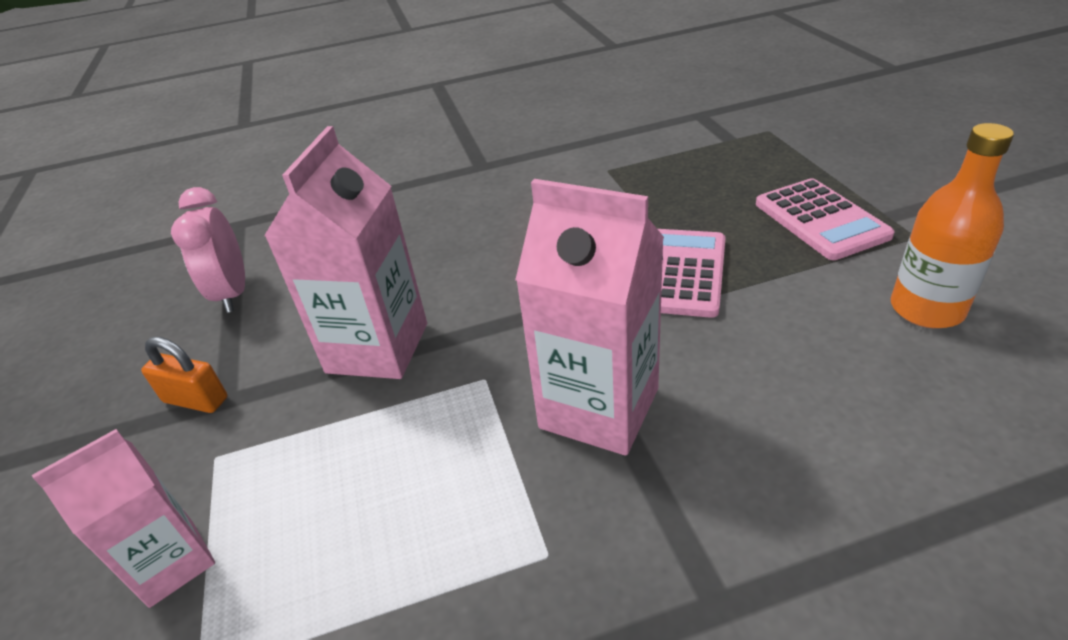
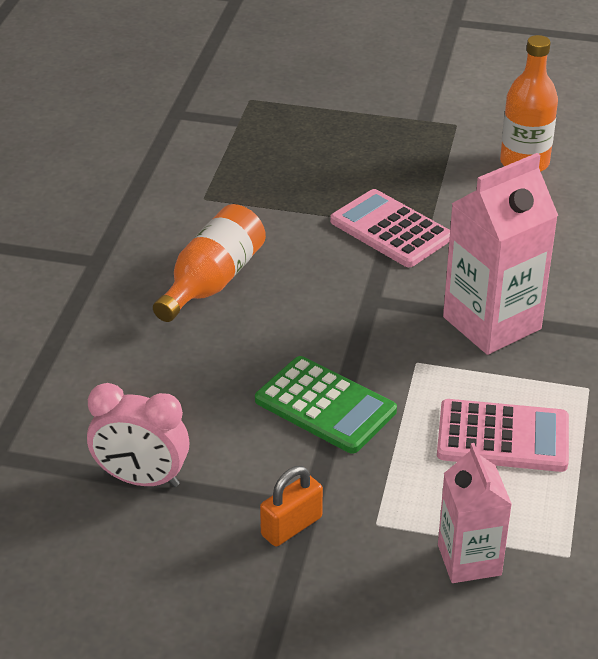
camera: 65 degrees left, 0 degrees up
pink carton [264,126,427,379] -> green calculator [255,356,397,454]
pink calculator [756,178,895,260] -> pink calculator moved to [437,399,569,472]
none -> orange bottle [153,204,266,322]

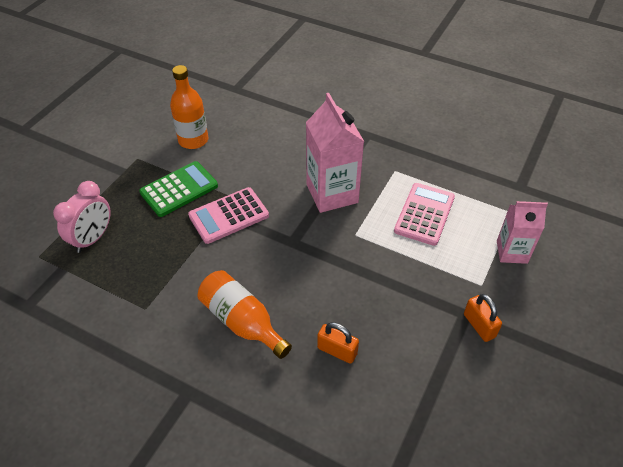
camera: 75 degrees left, 10 degrees up
pink clock [87,383,190,487] -> pink clock moved to [53,181,111,253]
green calculator [255,356,397,454] -> green calculator moved to [139,161,218,217]
none -> orange padlock [317,322,359,364]

